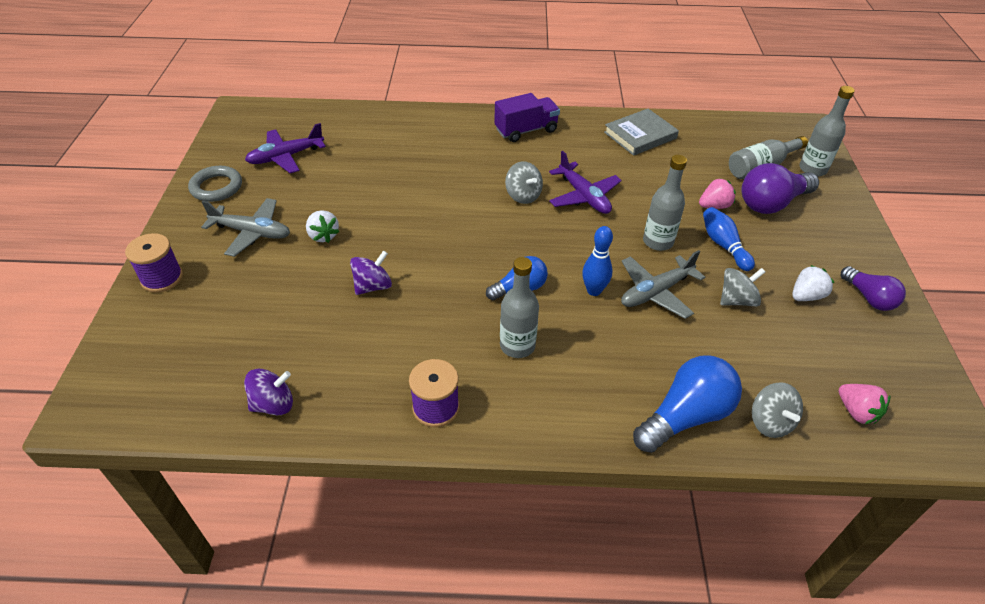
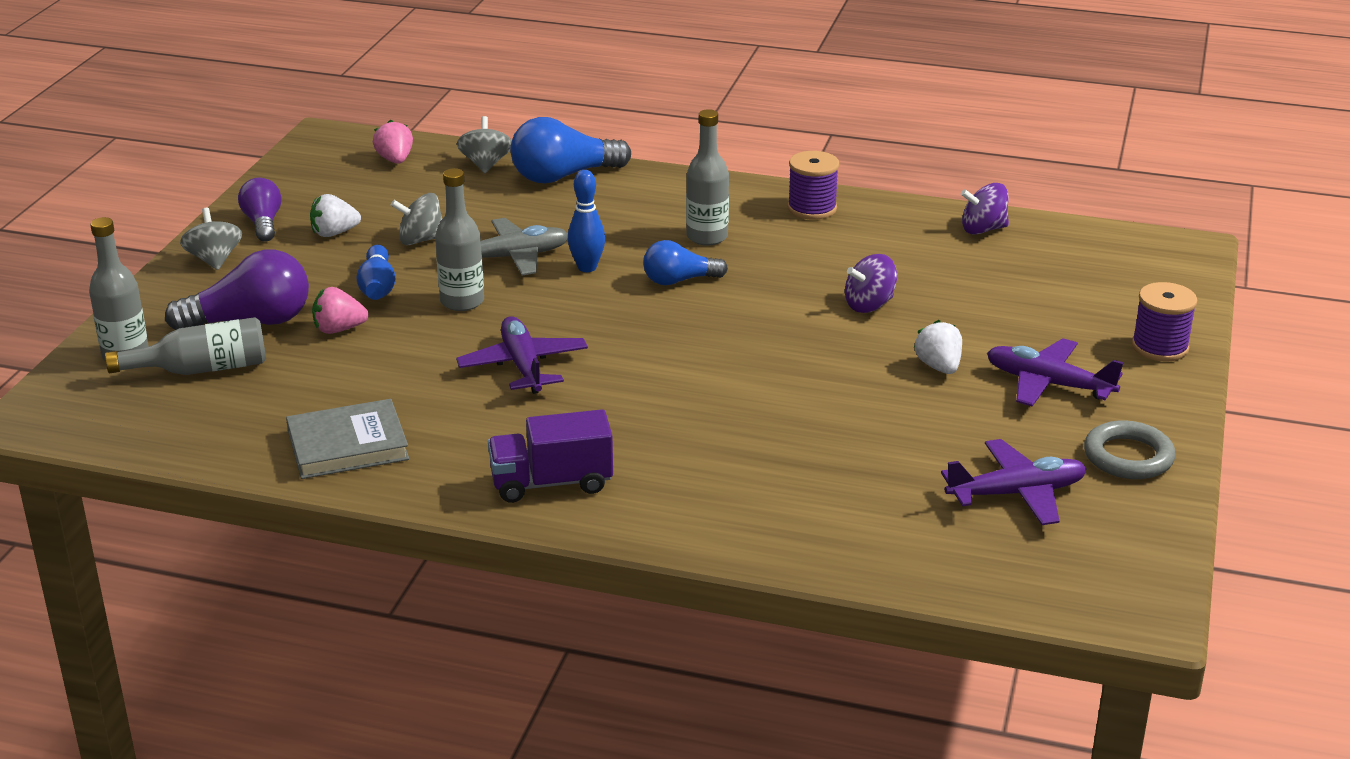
camera: 165 degrees left, 15 degrees down
grey plane [201,198,290,257] -> purple plane [987,338,1124,406]
grey spinning top [505,161,543,204] -> grey spinning top moved to [180,208,242,270]

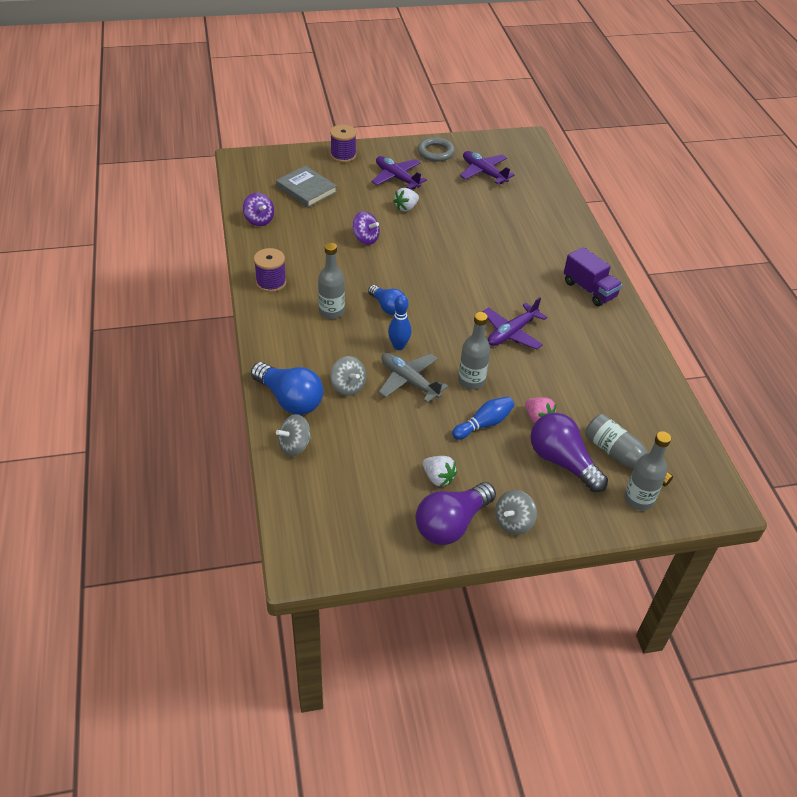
camera: 120 degrees left, 15 degrees up
purple light bulb [238,178,281,242] -> purple light bulb [416,482,496,545], size x1.61
grey book [286,399,409,479] -> grey book moved to [276,165,337,208]
pink strawberry [373,120,413,164] -> none
grey spinning top [391,193,442,245] -> grey spinning top moved to [330,356,366,396]
purple plane [987,338,1124,406] -> purple plane turned 135 degrees clockwise [371,156,427,189]

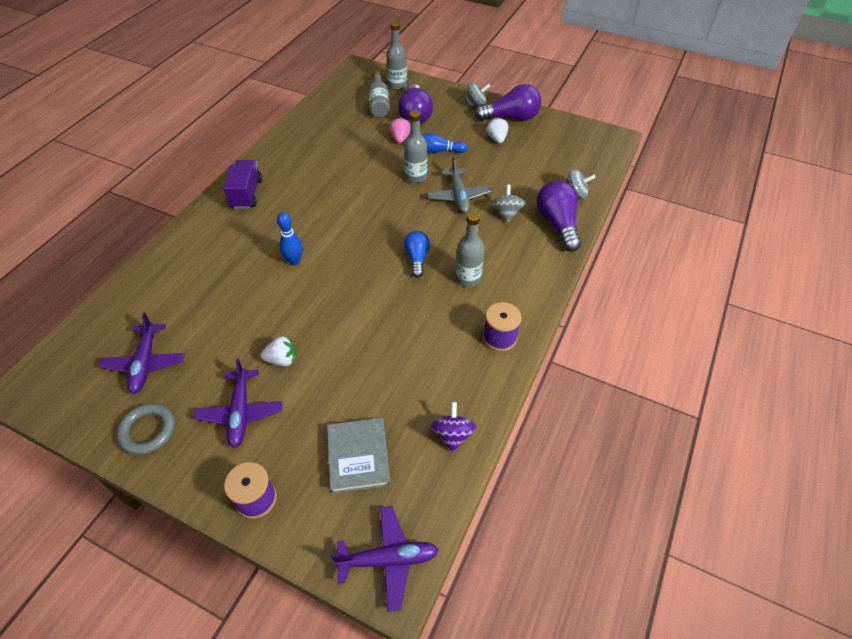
camera: 140 degrees left, 5 degrees up
blue light bulb [251,362,323,415] -> purple light bulb [536,181,581,252]
purple spinning top [352,211,380,245] -> none
blue bowling pin [388,295,411,350] -> blue bowling pin moved to [277,212,303,265]
purple plane [482,297,547,349] -> purple plane moved to [331,506,439,612]

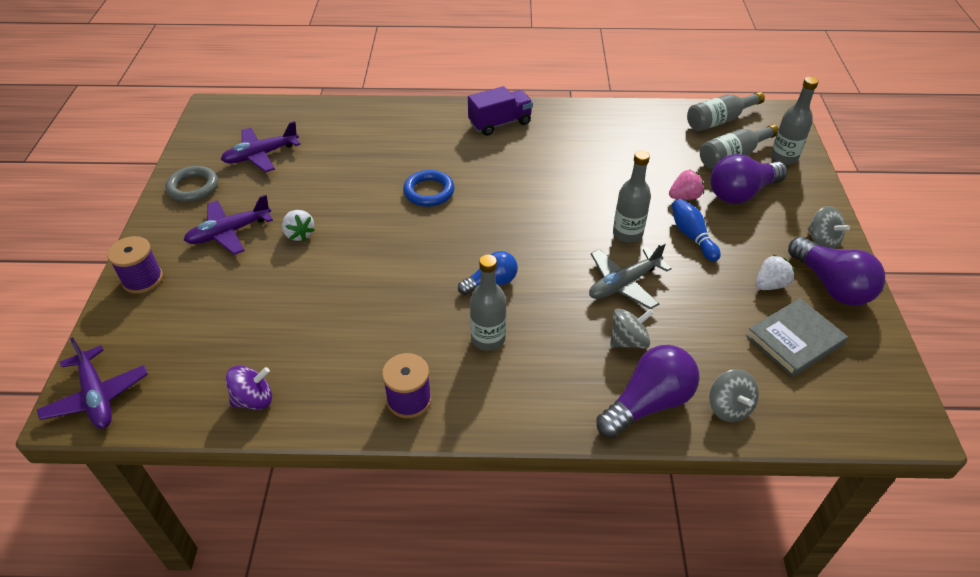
camera: 65 degrees right, 5 degrees down
blue bowling pin [277,212,303,265] -> blue ring [403,170,454,207]
grey book [327,418,391,494] -> grey book moved to [746,298,848,377]
none -> grey bottle [687,92,765,131]

